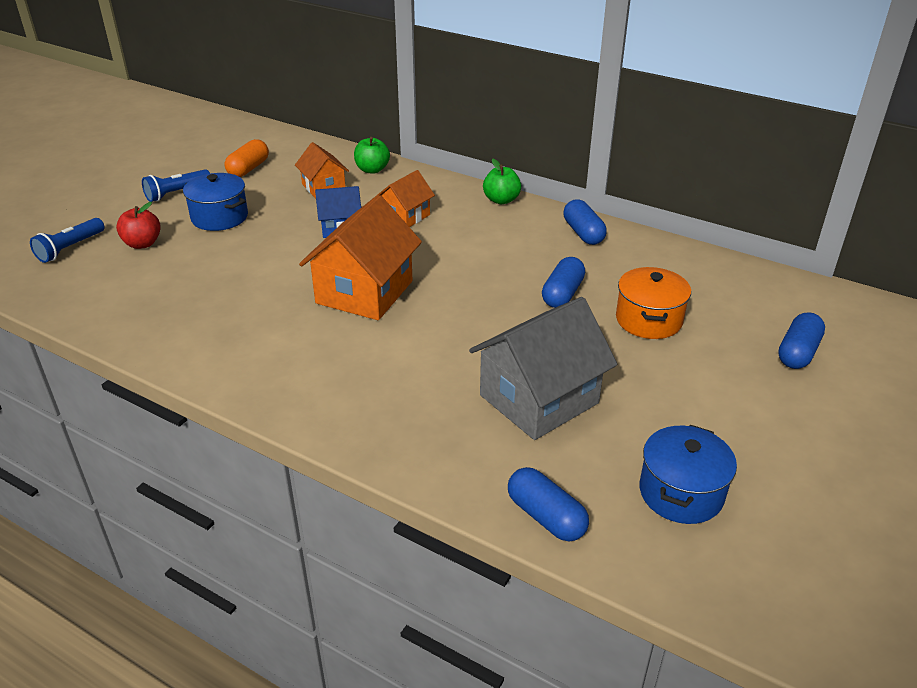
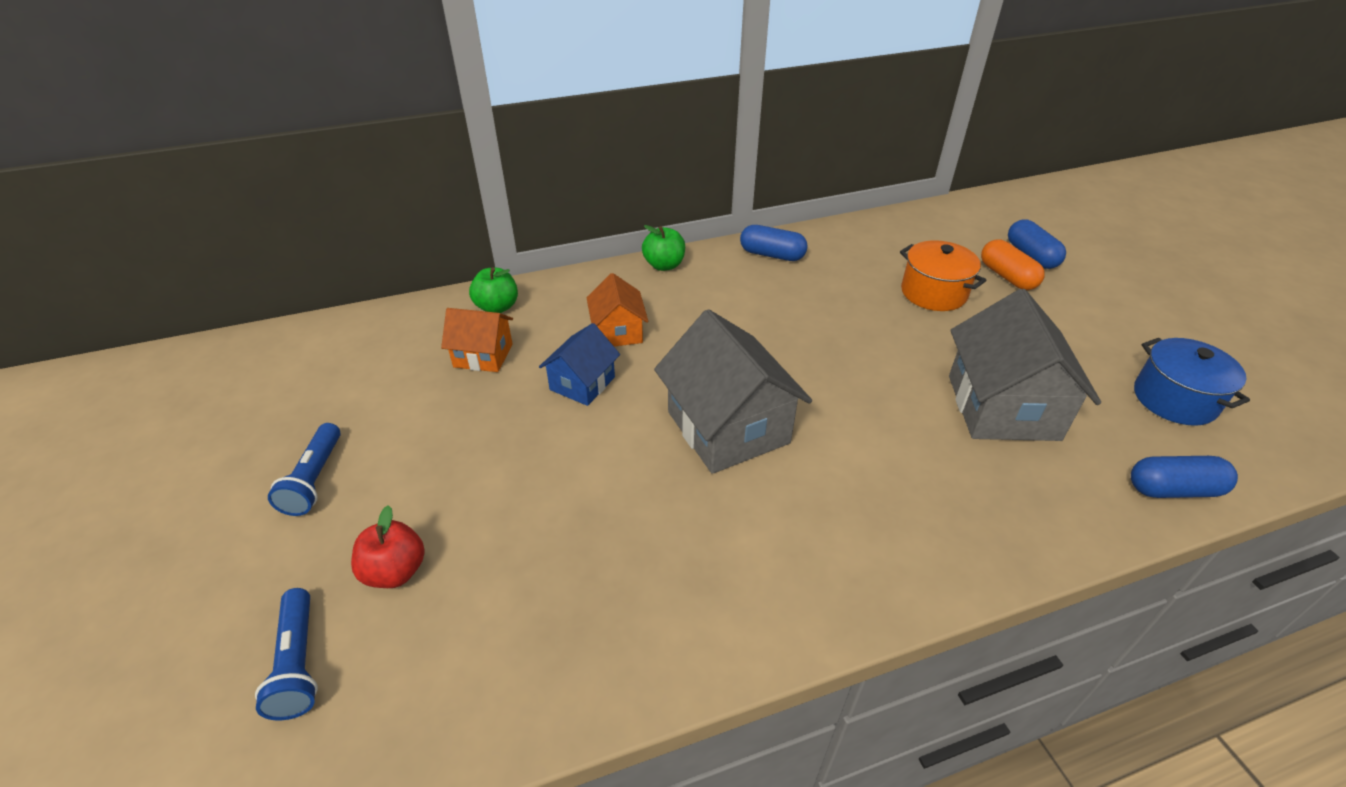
camera: 50 degrees left, 5 degrees up
blue pot [183,173,248,231] -> none
orange capsule [224,139,269,177] -> orange capsule moved to [981,239,1045,290]
orange house [299,195,422,320] -> grey house [654,309,812,474]
blue capsule [542,257,585,308] -> none

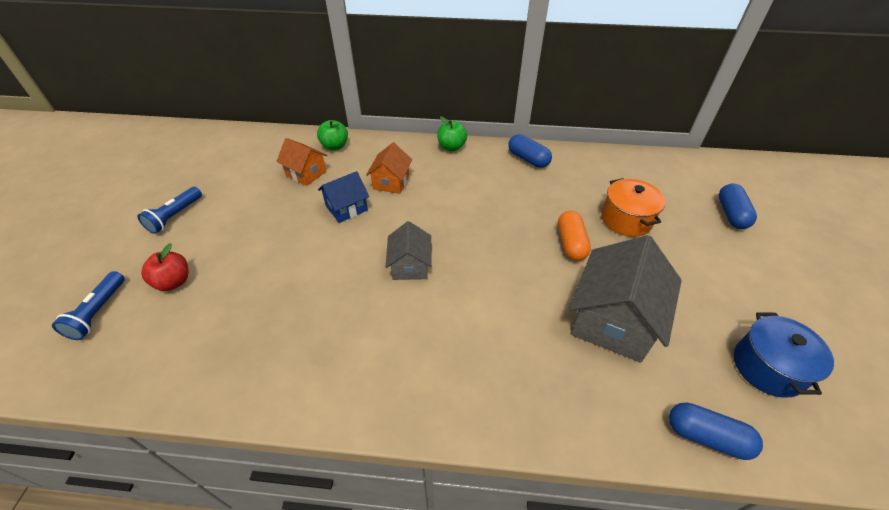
camera: 25 degrees right, 5 degrees up
grey house [654,309,812,474] -> grey house [386,221,432,280], size x0.55
orange capsule [981,239,1045,290] -> orange capsule moved to [558,211,591,261]

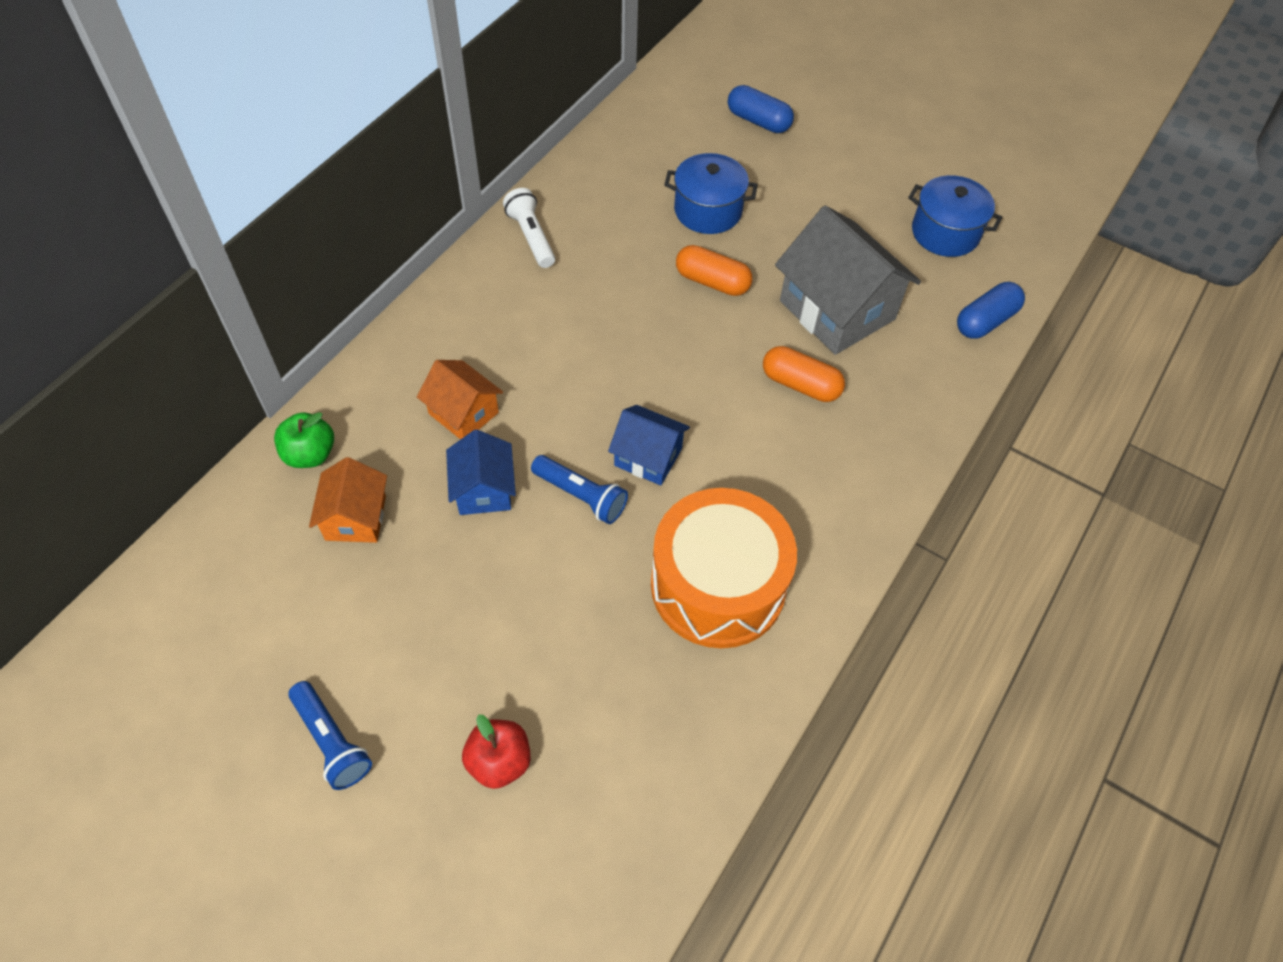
camera: 65 degrees left, 10 degrees up
blue flashlight [52,271,125,340] -> blue flashlight moved to [531,455,628,524]
orange house [276,138,327,186] -> orange house turned 60 degrees counterclockwise [309,457,387,543]
grey house [386,221,432,280] -> blue house [608,405,690,485]
green apple [437,116,467,151] -> none
blue capsule [508,134,552,168] -> white flashlight [503,188,555,268]
orange pot [601,178,665,237] -> blue pot [664,153,758,234]
none -> orange drum [651,488,797,648]
none -> orange capsule [763,346,845,402]

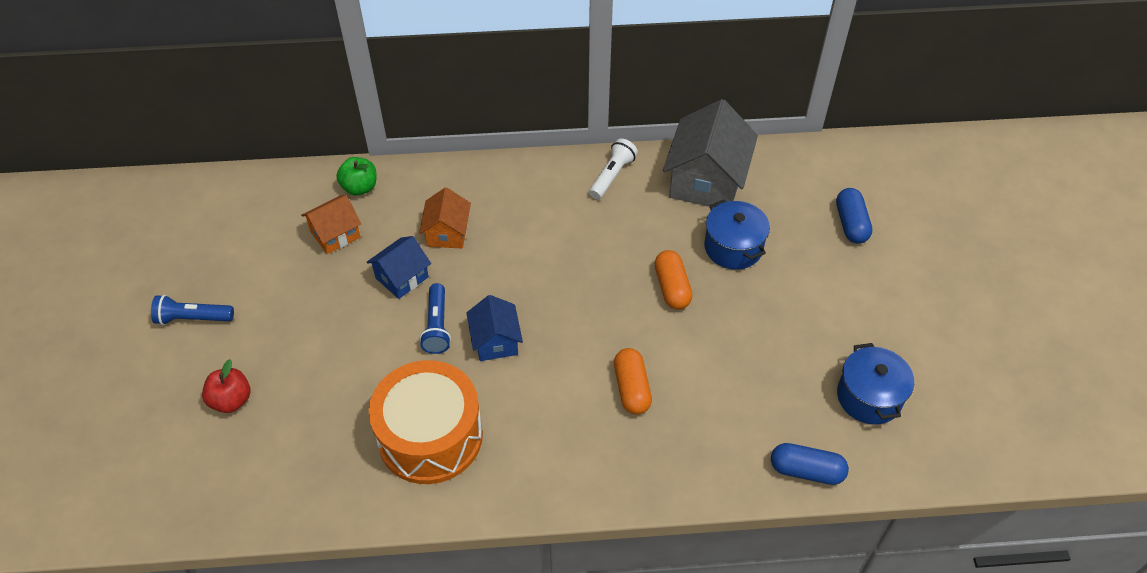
camera: 55 degrees right, 5 degrees down
blue flashlight [288,681,372,790] -> blue flashlight turned 75 degrees clockwise [151,295,234,325]
grey house [775,206,921,355] -> grey house moved to [663,99,758,208]

